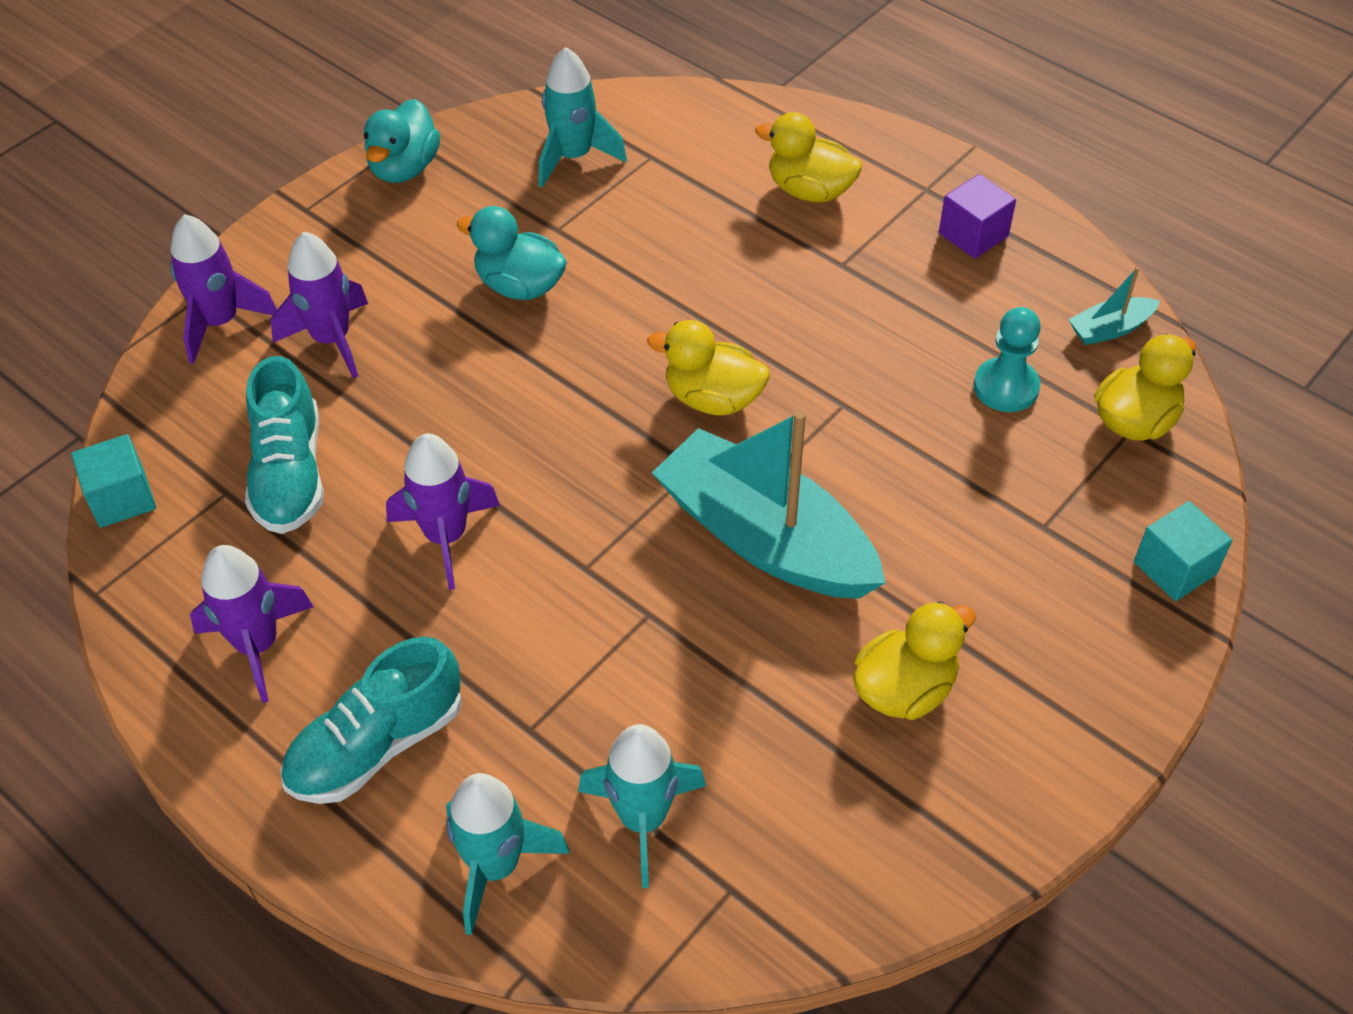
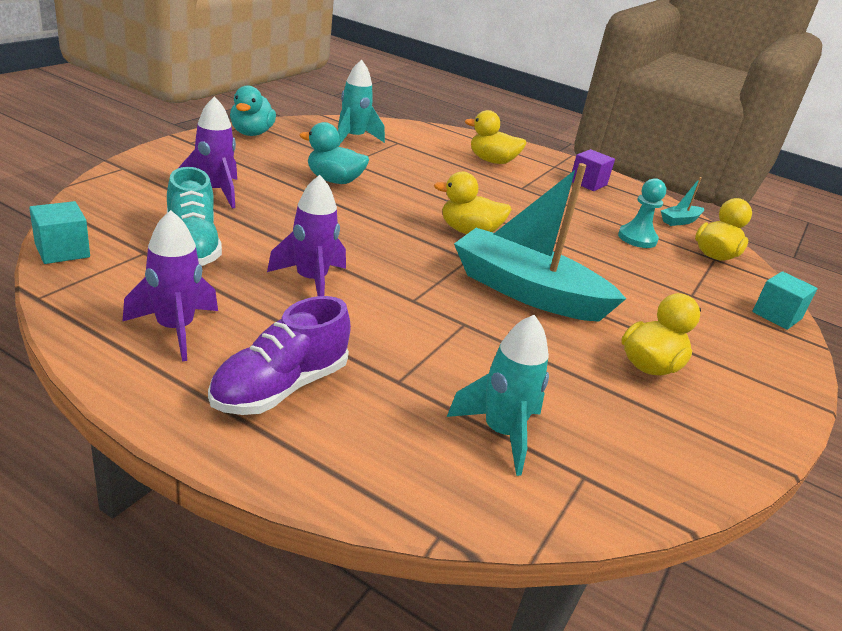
camera: 15 degrees left, 20 degrees down
purple rocket [170,214,277,364] -> none
turquoise shoe [280,637,462,804] -> purple shoe [208,296,351,415]
turquoise rocket [446,773,570,935] -> none

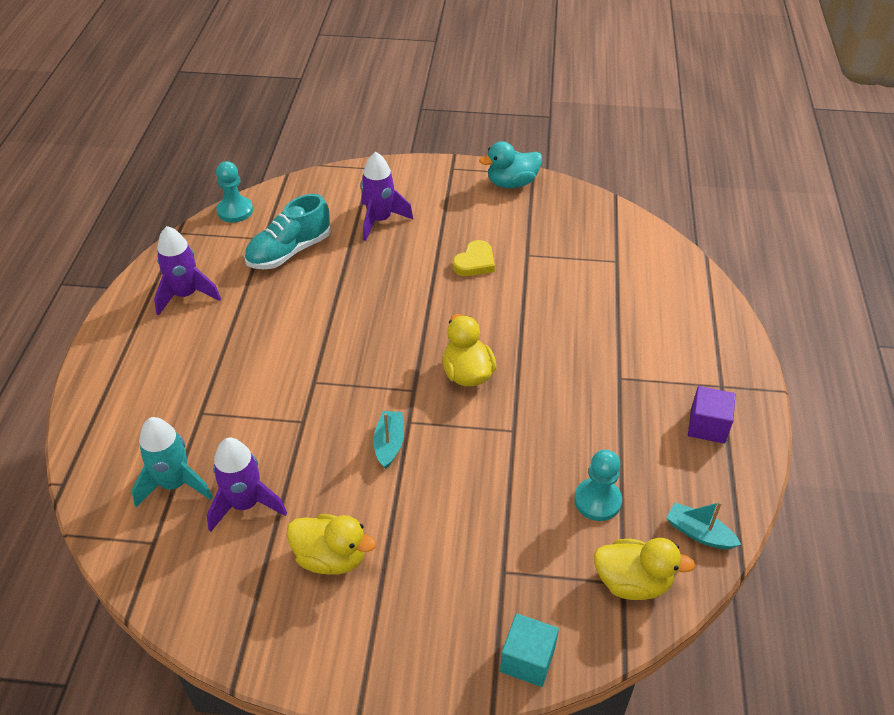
camera: 70 degrees right, 15 degrees up
turquoise cube [29,201,90,264] -> turquoise pawn [216,161,253,223]
purple shoe [208,296,351,415] -> none
purple rocket [267,175,346,296] -> purple rocket moved to [207,438,287,532]
turquoise duck [299,122,369,184] -> yellow heart [453,240,495,276]
turquoise rocket [337,60,385,147] -> none
turquoise boat [454,163,626,322] -> turquoise boat [373,411,404,469], size x0.42
yellow duck [465,110,526,164] -> none

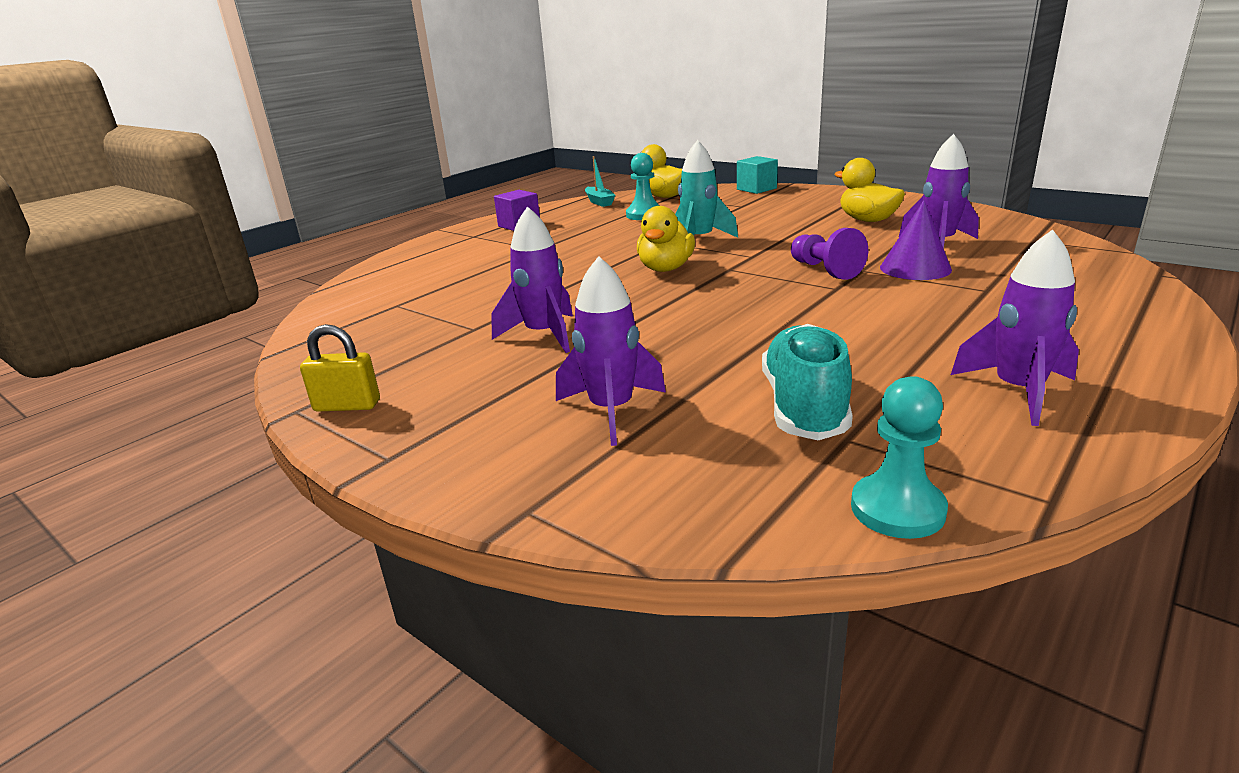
camera: 145 degrees left, 20 degrees down
turquoise rocket [132,417,213,507] -> turquoise rocket moved to [675,140,738,238]
turquoise shoe [244,194,331,269] -> turquoise shoe turned 75 degrees counterclockwise [762,324,853,440]
turquoise boat [373,411,404,469] -> none
yellow heart [453,240,495,276] -> purple rocket [491,206,573,353]
turquoise duck [479,141,542,188] -> yellow padlock [300,324,380,412]
none -> purple pawn [791,228,868,280]
none -> purple cone [880,200,952,280]

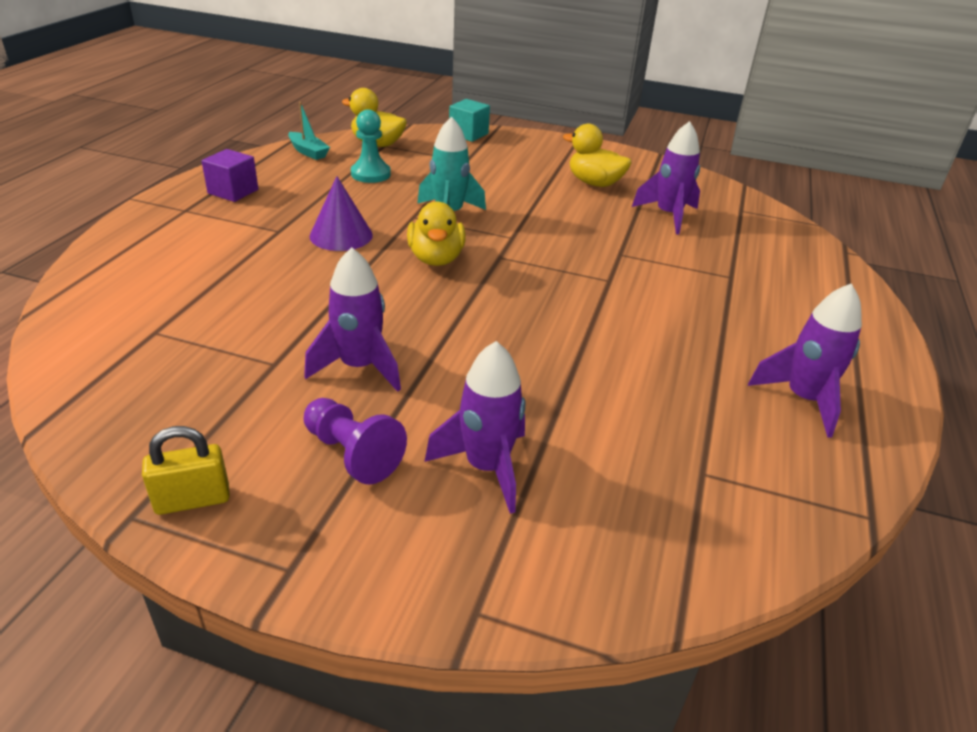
camera: 25 degrees left, 10 degrees up
turquoise shoe [762,324,853,440] -> none
purple pawn [791,228,868,280] -> purple pawn moved to [304,398,407,485]
turquoise pawn [851,376,948,539] -> none
purple cone [880,200,952,280] -> purple cone moved to [310,176,373,251]

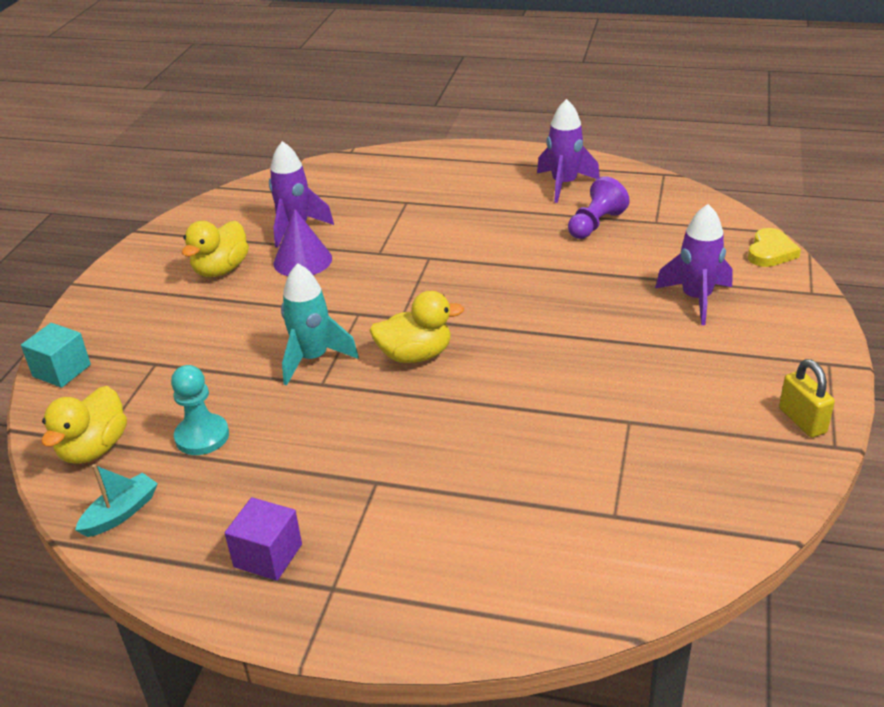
camera: 90 degrees left, 0 degrees up
purple rocket [304,247,401,392] -> none
purple pawn [304,398,407,485] -> purple pawn moved to [568,176,629,239]
purple cone [310,176,373,251] -> purple cone moved to [273,209,332,276]
none -> yellow heart [748,228,801,267]

